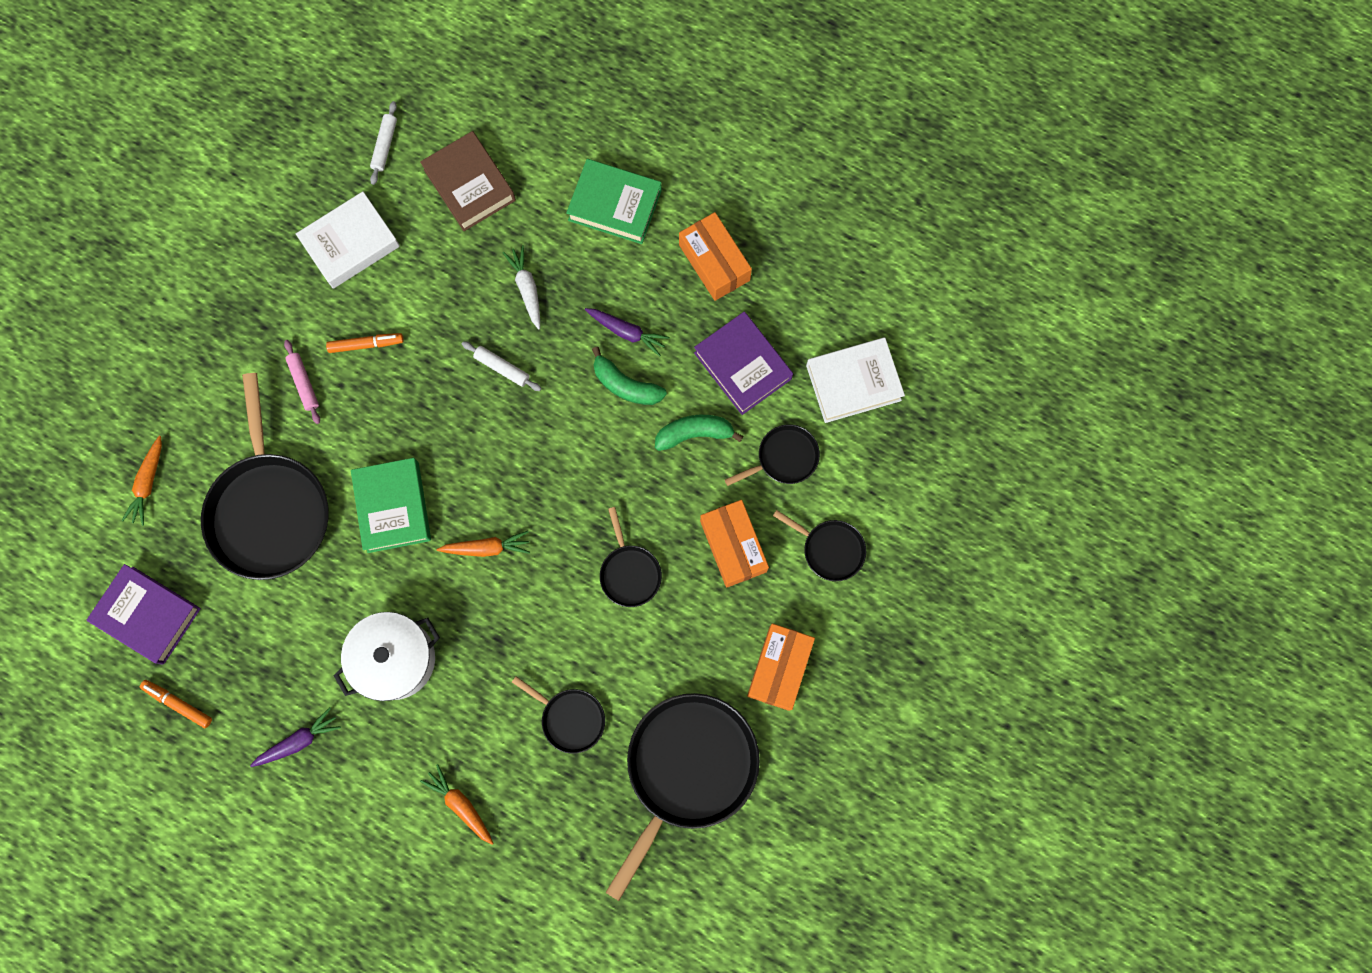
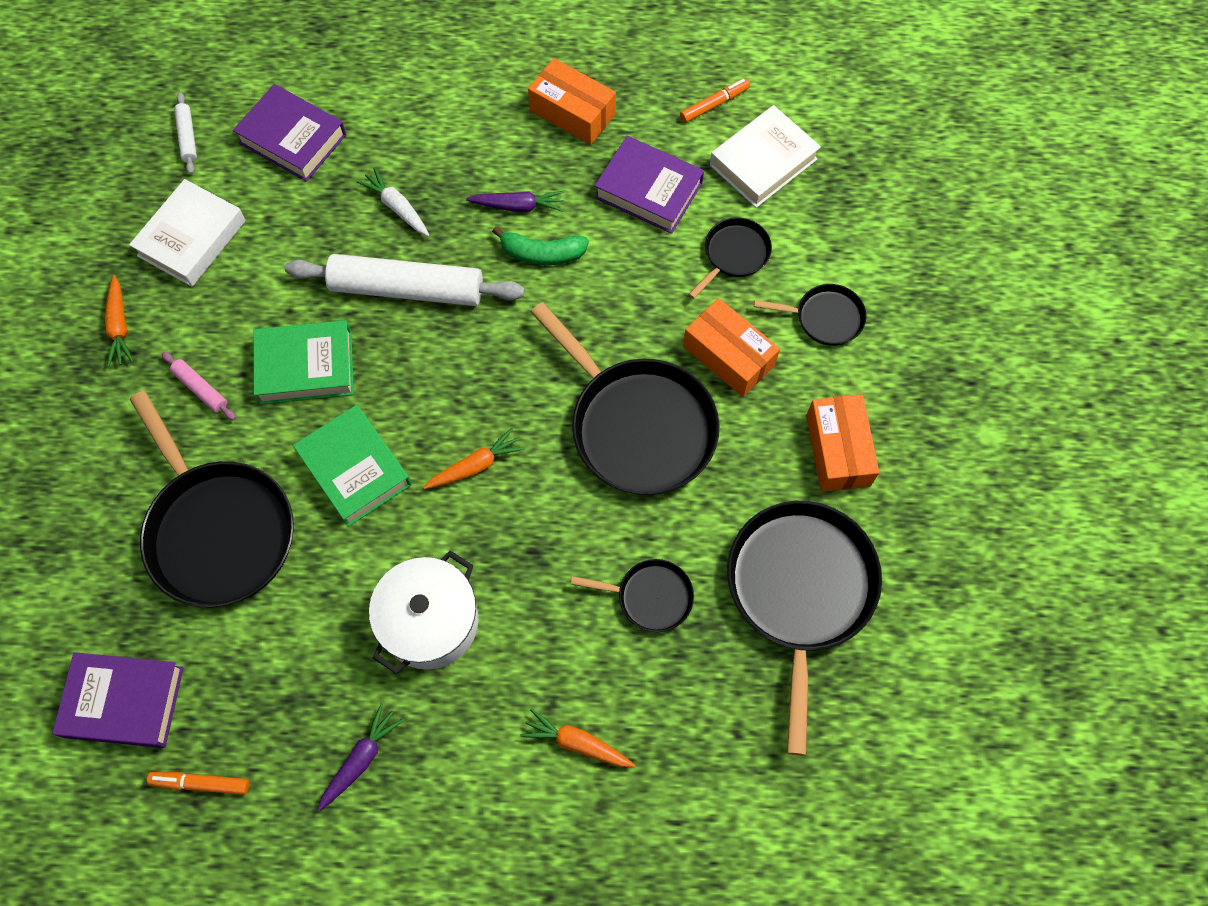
camera: 25 degrees left, 10 degrees down
orange carrot [122,436,162,526] -> orange carrot moved to [105,275,134,367]
orange marker [326,333,404,353] -> orange marker moved to [680,78,750,123]
brown book [420,131,516,231] -> purple book [233,84,347,182]
white rolling pin [462,341,541,391] -> white rolling pin [285,254,525,306], size x2.29
green book [566,159,662,244] -> green book moved to [253,320,354,404]
black pan [600,507,662,607] -> black pan [531,302,720,495], size x2.06
green banana [655,415,743,451] -> none

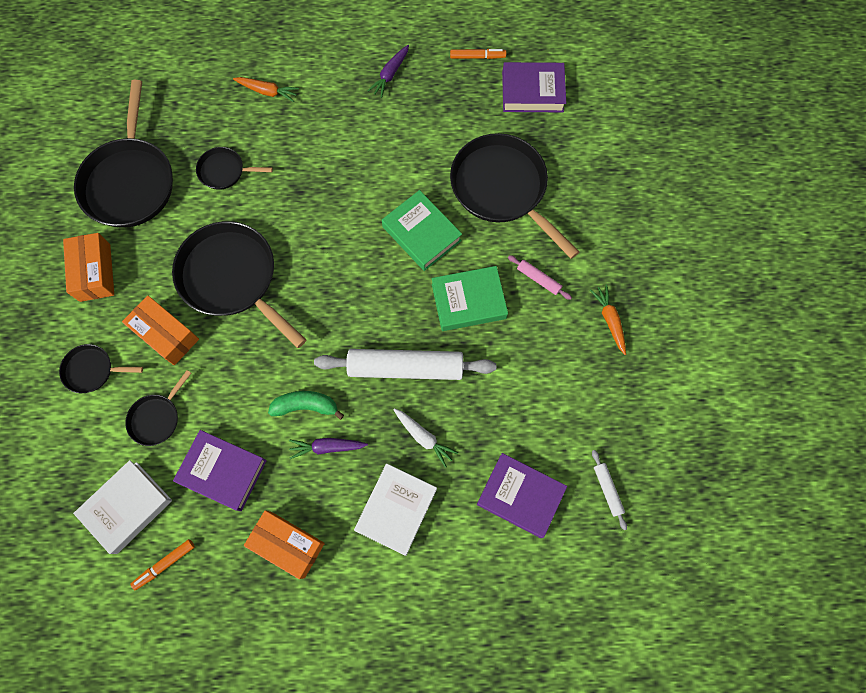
camera: 175 degrees right, 5 degrees up
white book [129,179,246,287] -> white book moved to [354,464,437,556]
white pot [369,551,478,674] -> none
orange carrot [423,428,525,489] -> none

